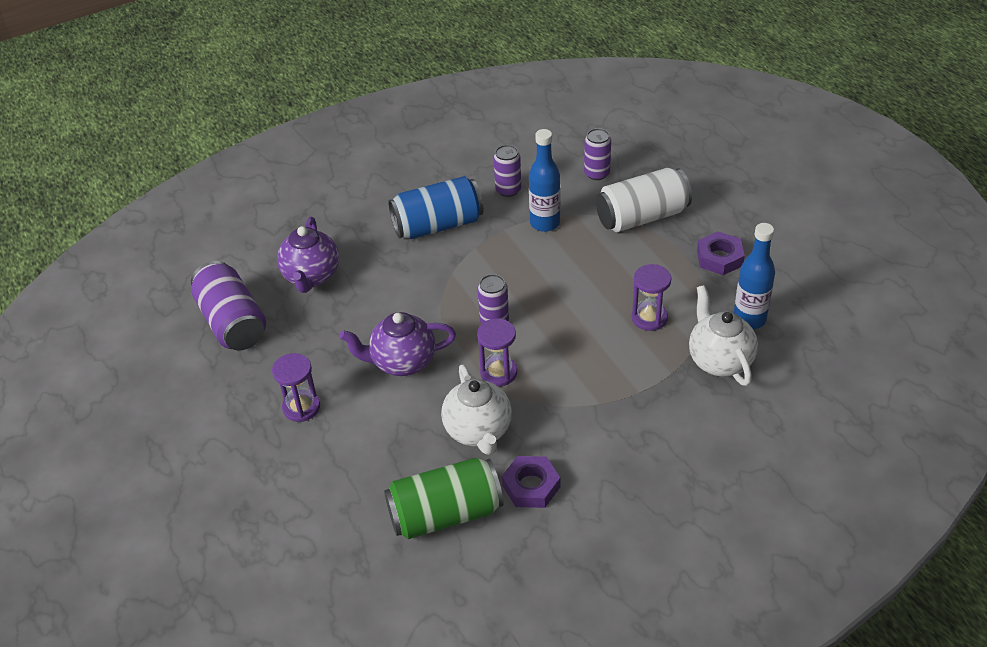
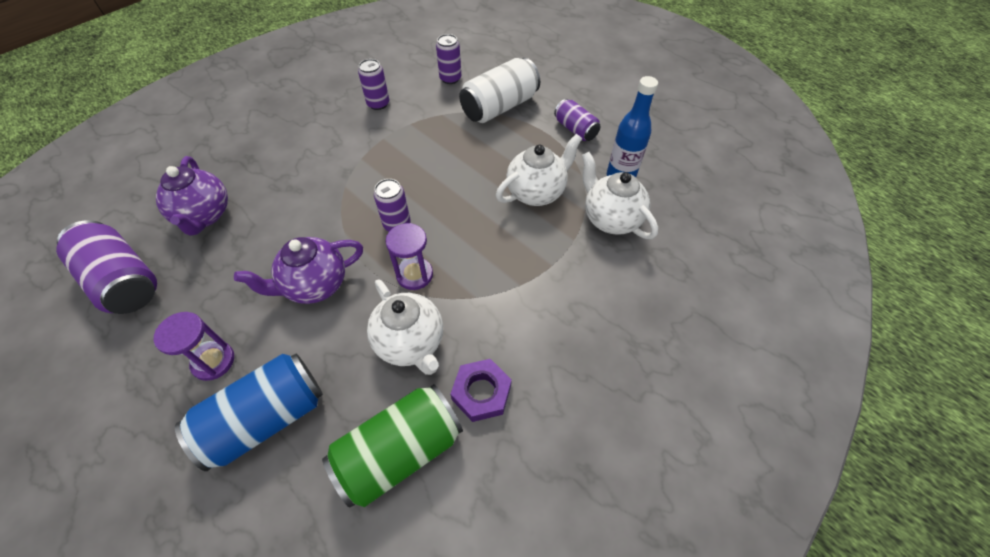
camera: 20 degrees left, 10 degrees up
blue can [388,176,484,239] -> blue can moved to [175,354,323,471]
blue bottle [529,129,560,232] -> none
purple hourglass [632,264,671,331] -> white teapot [496,134,582,206]
purple nut [697,231,745,275] -> purple can [554,99,601,141]

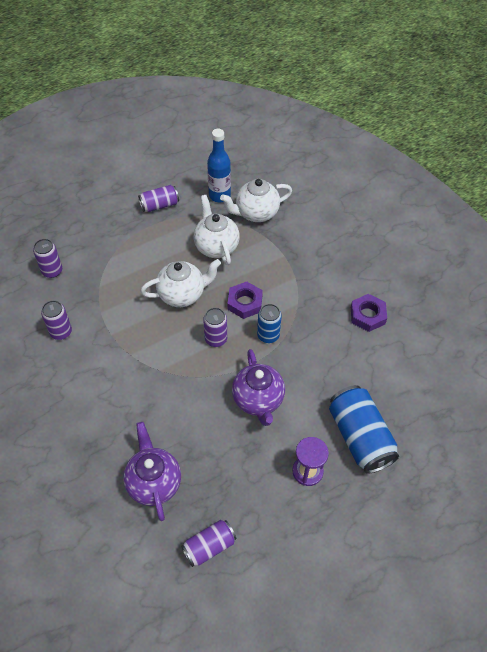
camera: 75 degrees left, 0 degrees up
purple can [56,220,157,314] -> purple can [181,520,236,567], size x0.58
purple teapot [156,156,228,236] -> purple teapot turned 105 degrees counterclockwise [123,422,181,521]
green can [322,384,463,508] -> none
white teapot [367,279,443,375] -> white teapot moved to [140,259,221,307]
purple hourglass [386,223,433,290] -> blue can [257,304,282,343]
white can [459,58,540,123] -> none
none -> purple nut [227,282,263,319]

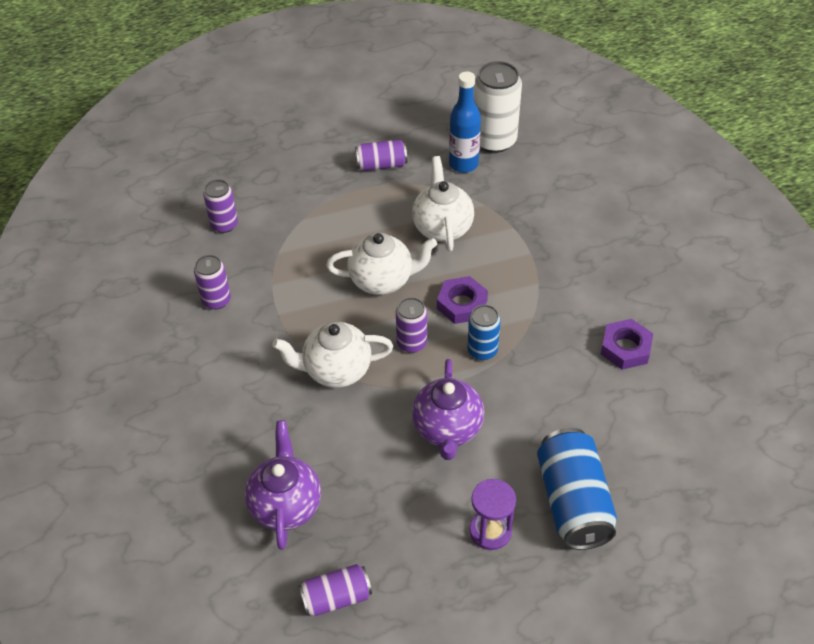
camera: 15 degrees right, 5 degrees down
white teapot [220,179,292,222] -> white teapot moved to [272,322,393,388]
none -> white can [474,61,522,153]

